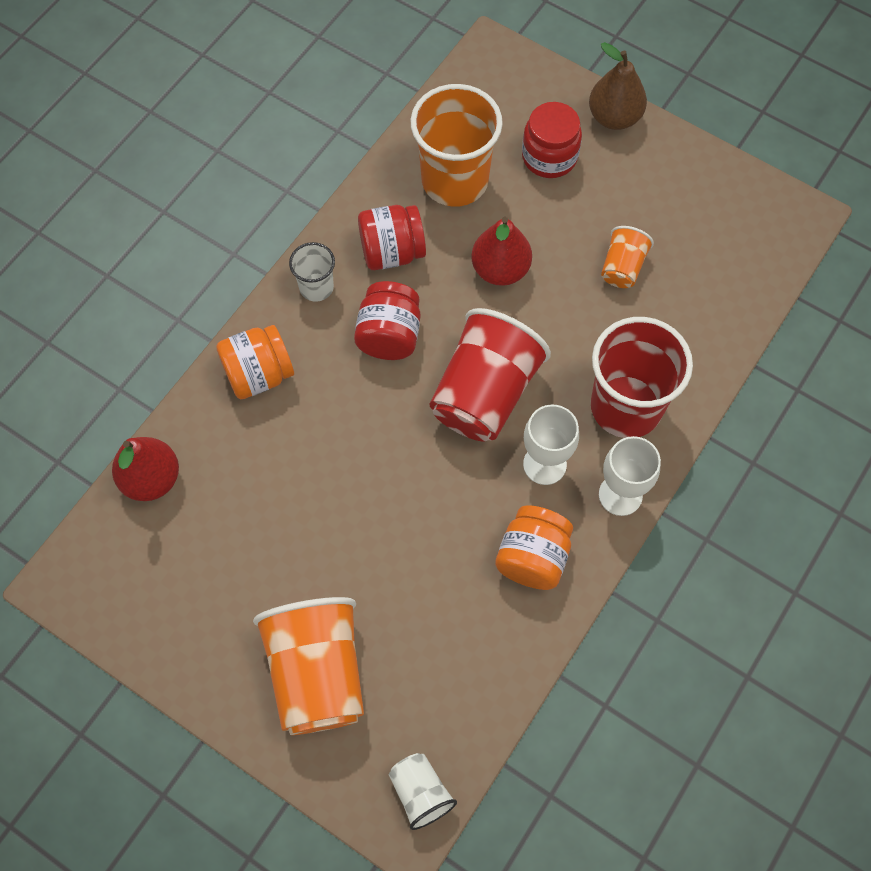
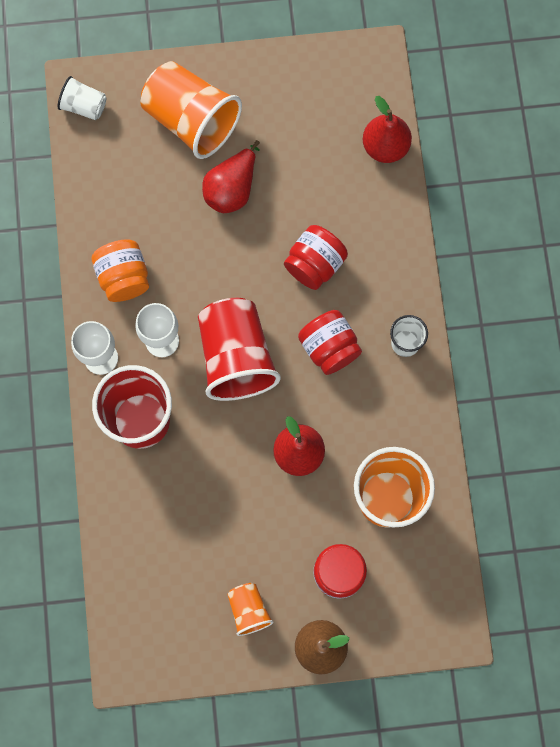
camera: 140 degrees right, 10 degrees up
orange jar [216,325,294,399] -> none
red jar [358,205,426,270] -> red jar moved to [284,225,348,290]
orange cup [601,226,654,288] -> orange cup moved to [227,583,274,636]
none -> red pear [202,140,260,213]

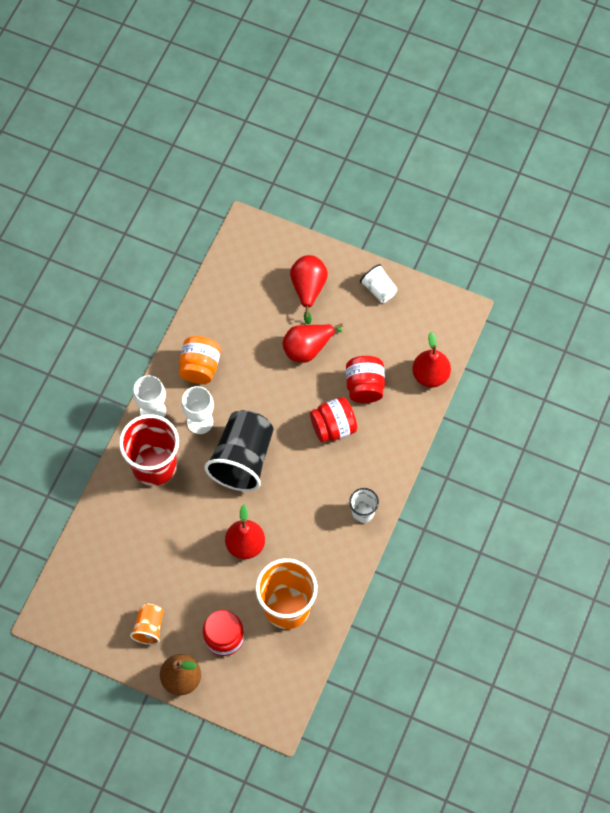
camera: 30 degrees right, 10 degrees down
white cup [57,76,107,120] -> white cup moved to [360,264,398,303]
orange cup [140,61,242,159] -> red pear [290,255,328,325]
red cup [198,298,281,401] -> black cup [205,410,273,492]
red jar [298,310,362,375] -> red jar moved to [346,356,385,403]

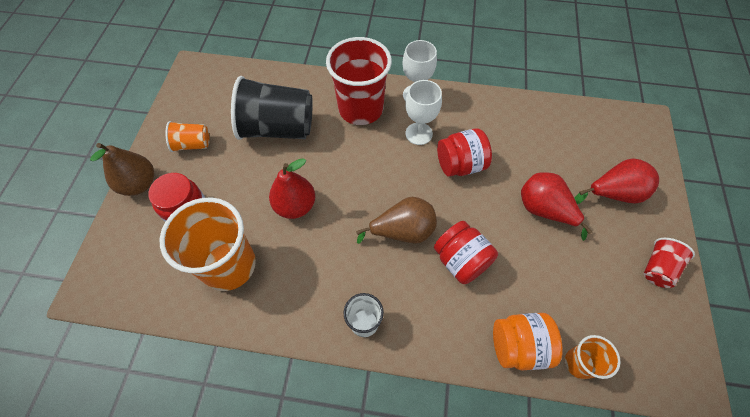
camera: 75 degrees right, 5 degrees down
orange jar [179,336,221,384] -> orange jar moved to [493,313,563,370]
black cup [205,410,273,492] -> black cup moved to [231,76,313,140]
red jar [346,356,385,403] -> red jar moved to [437,128,492,177]
white cup [360,264,398,303] -> red cup [644,238,695,288]
red pear [412,332,451,388] -> orange cup [565,335,621,379]
none -> brown pear [356,197,437,244]

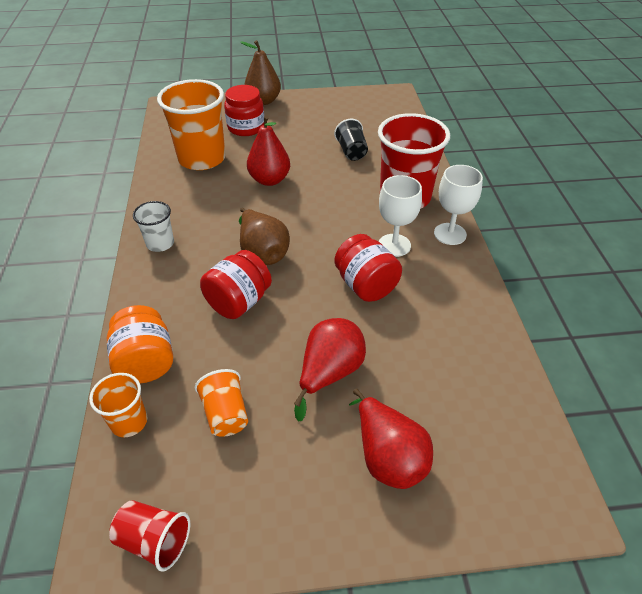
camera: 75 degrees right, 15 degrees down
orange cup [165,121,210,152] -> orange cup moved to [195,369,248,437]
black cup [231,76,313,140] -> black cup [334,119,368,161], size x0.50
red cup [644,238,695,288] -> red cup moved to [109,500,190,572]

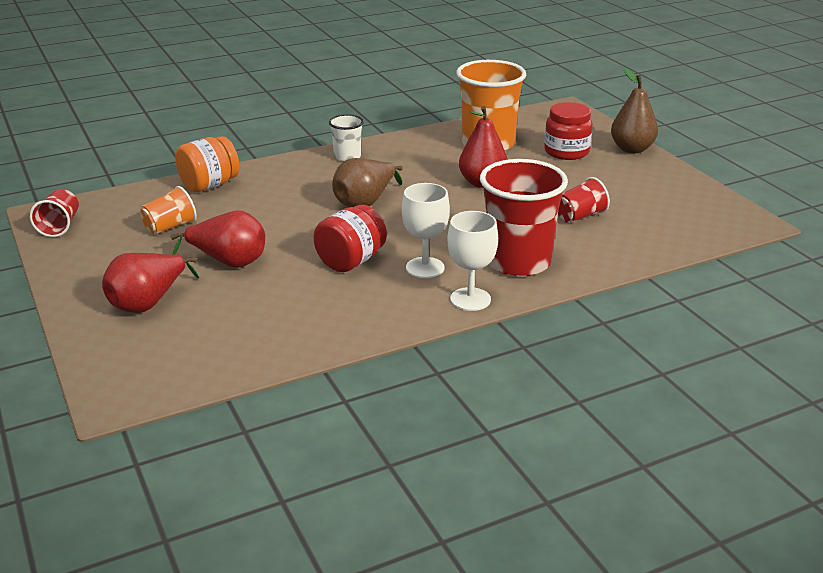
camera: 70 degrees right, 15 degrees down
orange cup [89,373,147,437] -> none
red jar [200,250,272,319] -> none
black cup [334,119,368,161] -> red cup [558,177,610,223]

